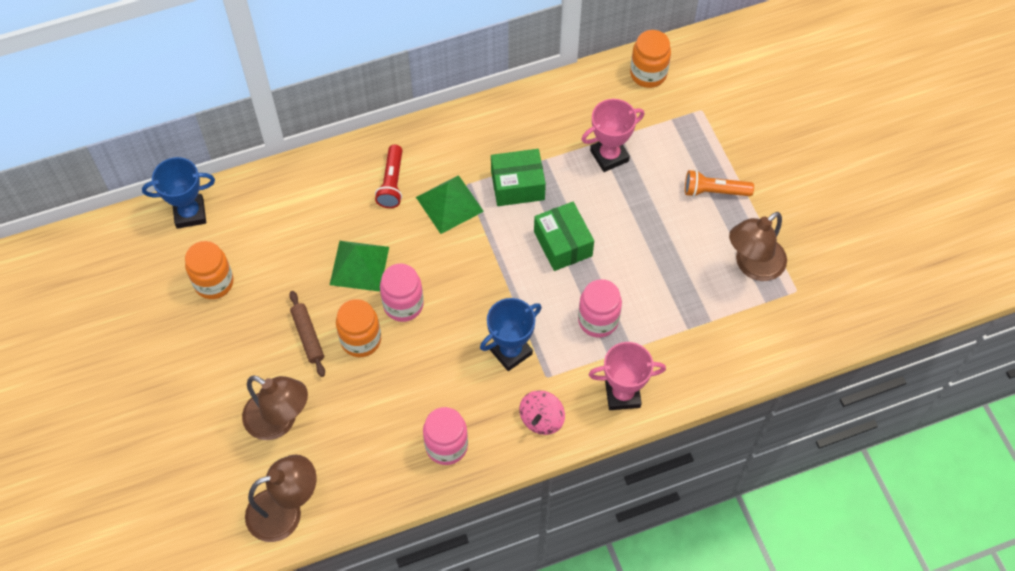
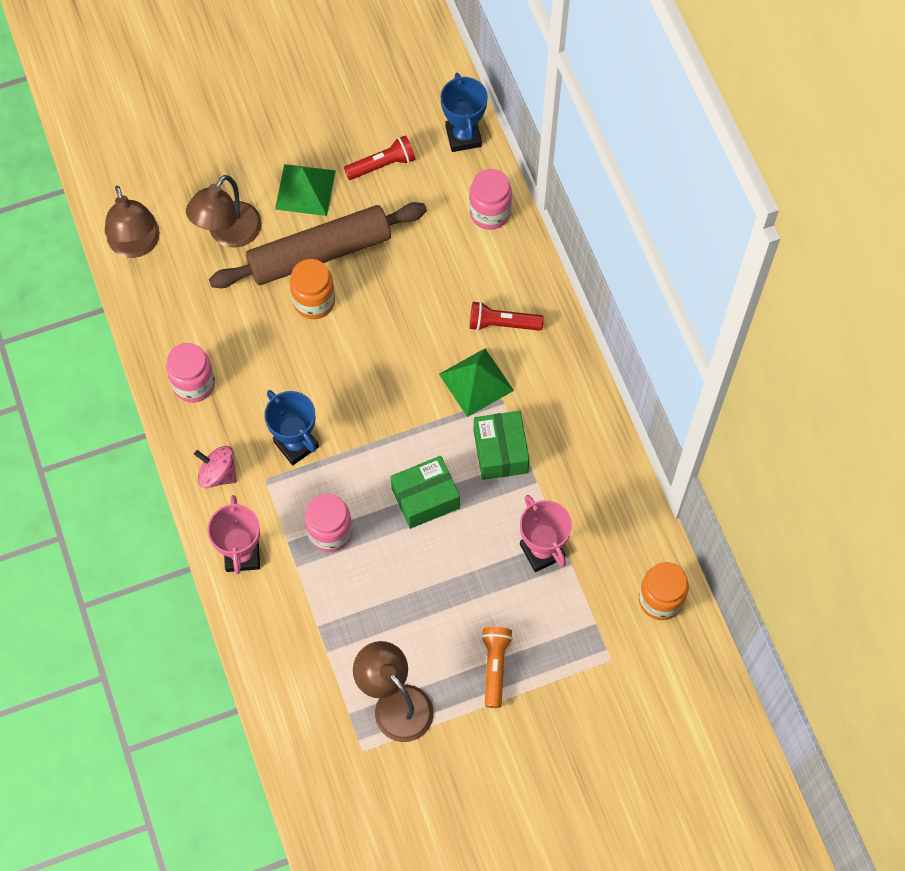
camera: 90 degrees right, 5 degrees up
orange jar [185,241,234,299] -> red flashlight [344,135,415,180]
brown rolling pin [289,291,325,377] -> brown rolling pin [209,202,427,288], size x2.25
green pyramid [330,241,389,292] -> green pyramid moved to [275,164,336,216]
pink jar [380,263,424,322] -> pink jar moved to [469,169,512,230]

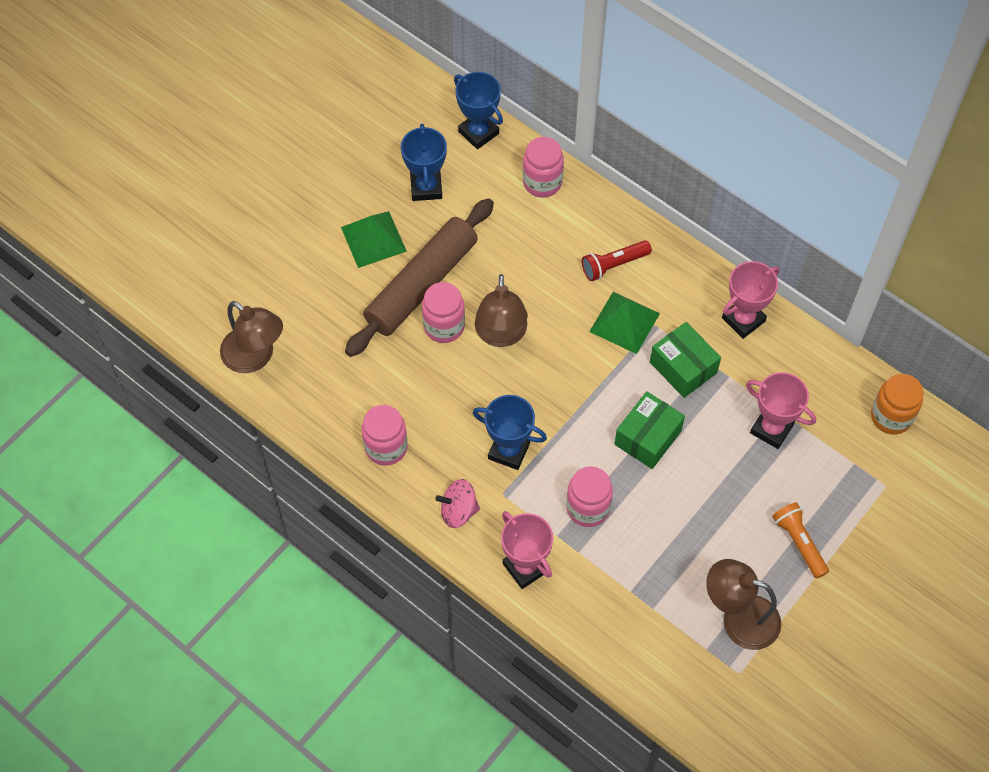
camera: 30 degrees left, 5 degrees down
brown lamp [186,175,262,248] -> brown lamp moved to [475,274,528,347]
orange jar [290,259,335,319] -> pink jar [422,282,465,343]
red flashlight [344,135,415,180] -> blue trophy [401,124,447,201]
none -> pink trophy [722,261,780,339]

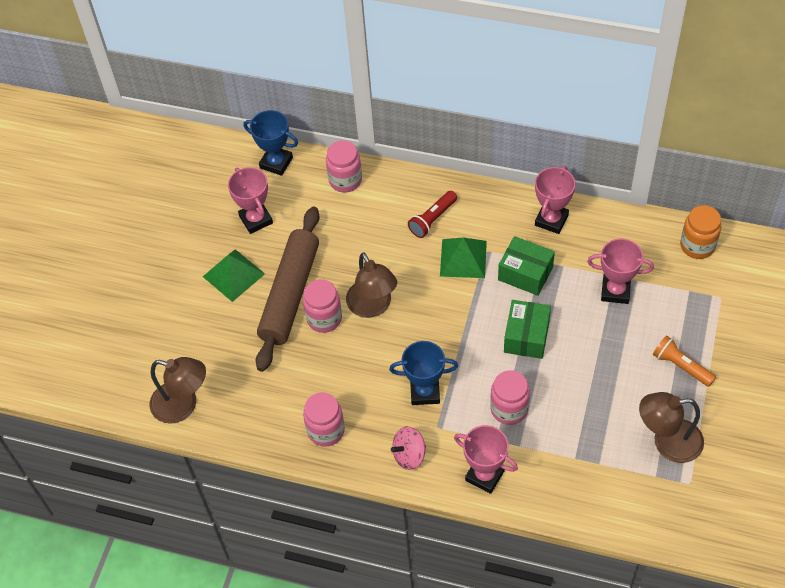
camera: 20 degrees left, 5 degrees down
blue trophy [401,124,447,201] -> pink trophy [228,167,273,234]

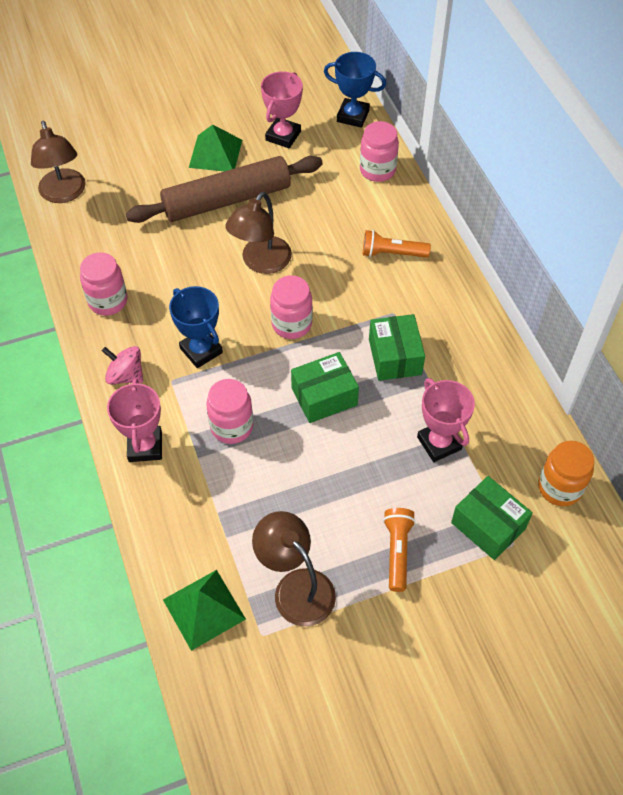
camera: 50 degrees right, 0 degrees up
blue trophy [244,110,298,176] -> blue trophy turned 60 degrees counterclockwise [324,52,386,128]
pink jar [303,279,342,333] -> pink jar moved to [270,275,313,339]
red flashlight [408,191,457,238] -> orange flashlight [363,230,431,258]
green pyramid [440,237,487,278] -> green pyramid moved to [163,570,246,651]
pink trophy [535,166,576,234] -> none
none -> green box [451,476,533,560]

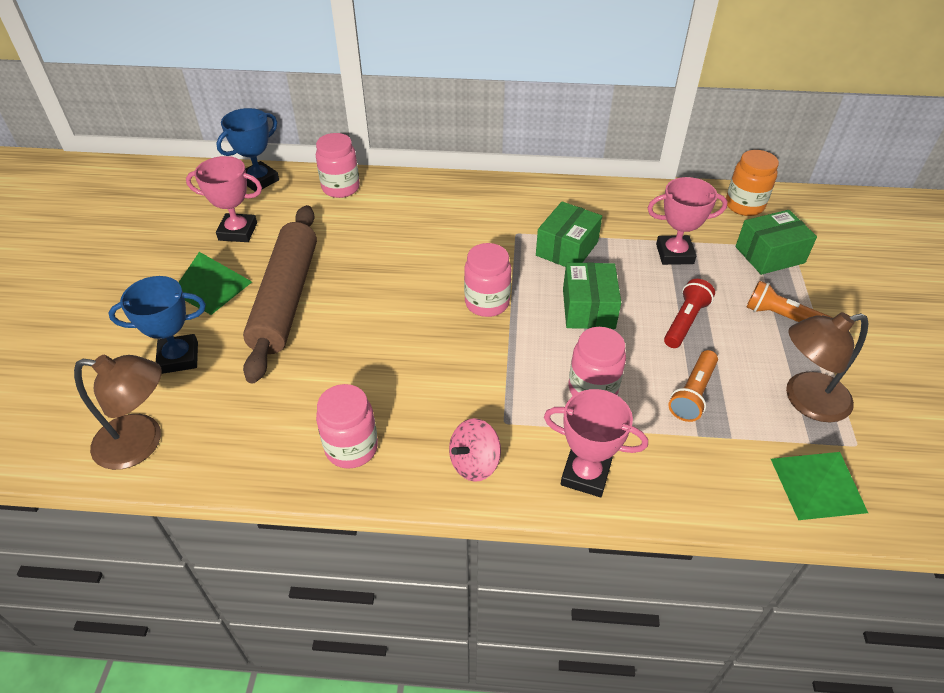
camera: 65 degrees left, 10 degrees down
blue trophy [169,286,223,368] -> blue trophy moved to [108,276,206,374]
brown lamp [225,192,292,274] -> none
pink trophy [261,71,303,148] -> pink trophy turned 45 degrees counterclockwise [186,156,262,242]
orange flashlight [363,230,431,258] -> orange flashlight moved to [668,350,718,422]
green box [369,314,425,381] -> green box turned 75 degrees counterclockwise [536,201,602,267]
none -> red flashlight [664,279,715,348]

